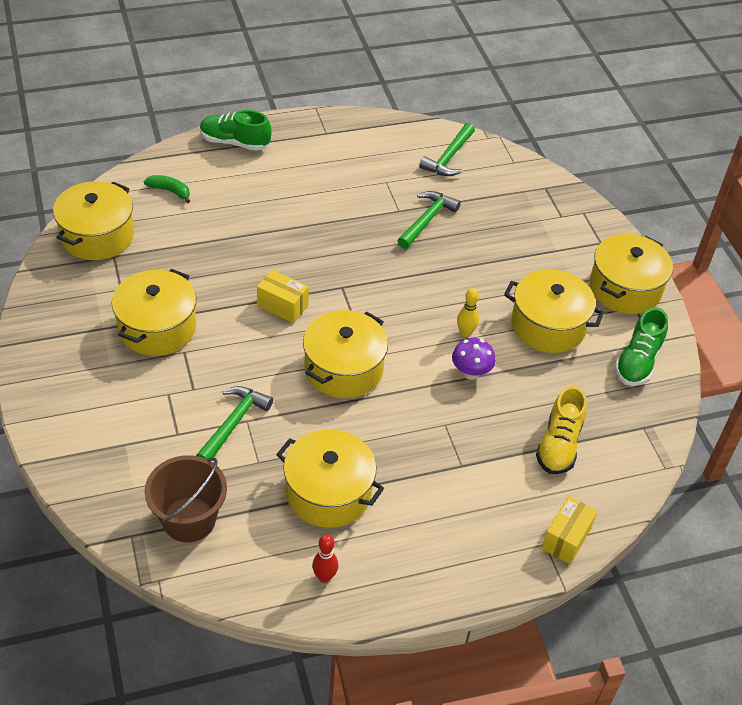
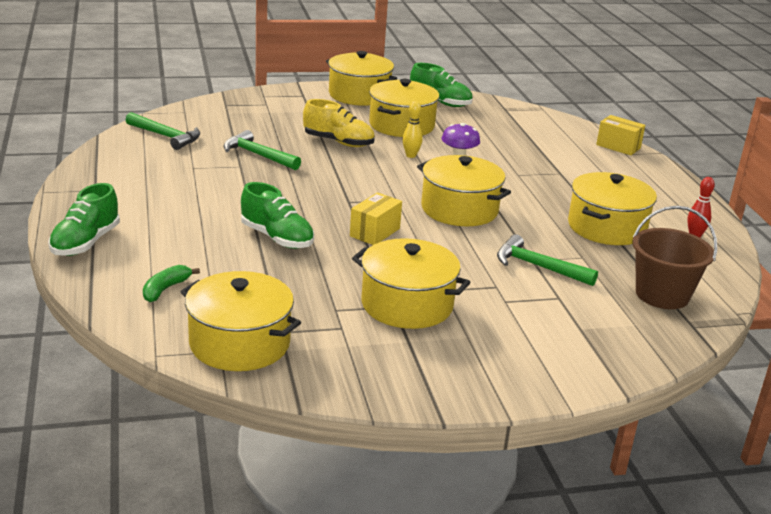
camera: 85 degrees left, 20 degrees down
yellow shoe [536,386,587,474] -> yellow shoe moved to [303,99,375,147]
none -> green shoe [241,182,314,249]

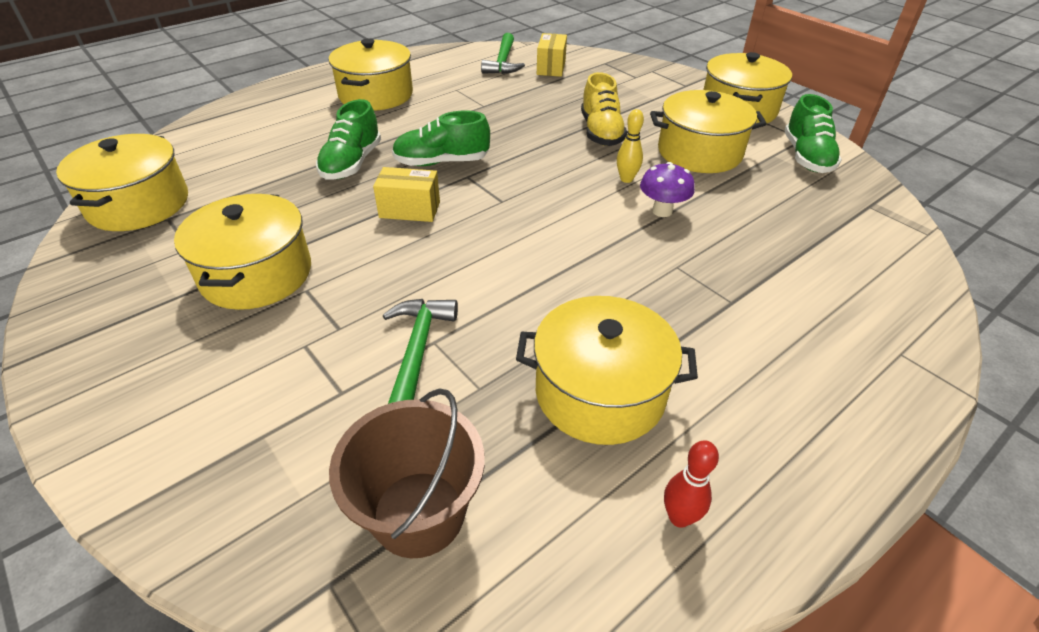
camera: 65 degrees right, 15 degrees up
green shoe [48,183,120,256] -> green shoe moved to [392,111,490,166]
green banana [143,265,200,302] -> none
green hammer [223,130,301,170] -> none
yellow pot [417,155,511,226] -> yellow pot moved to [329,39,413,111]
yellow box [596,115,645,155] -> yellow box moved to [537,33,567,77]

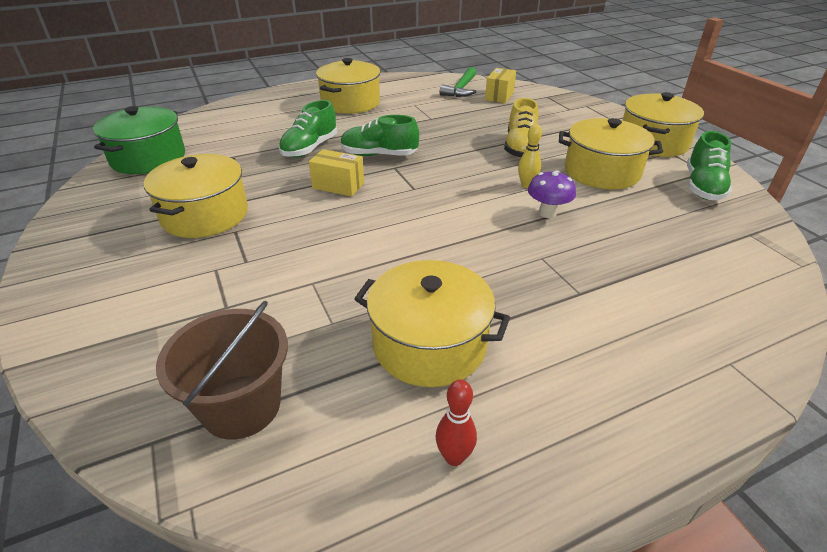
camera: 15 degrees right, 5 degrees down
yellow pot [56,134,188,231] -> green pot [93,106,185,174]
green hammer [383,299,458,404] -> none

